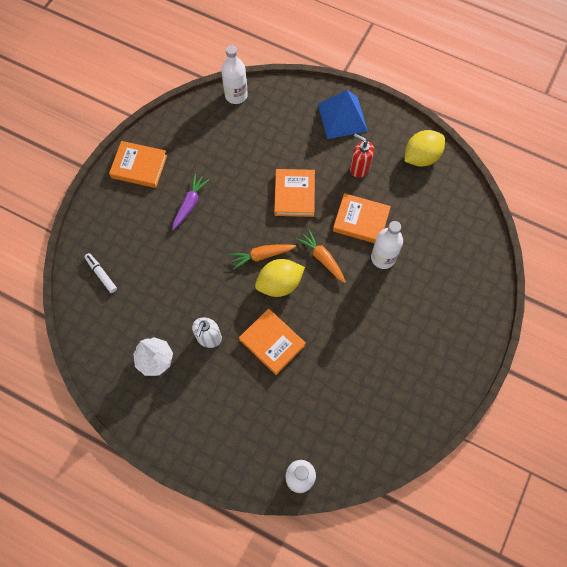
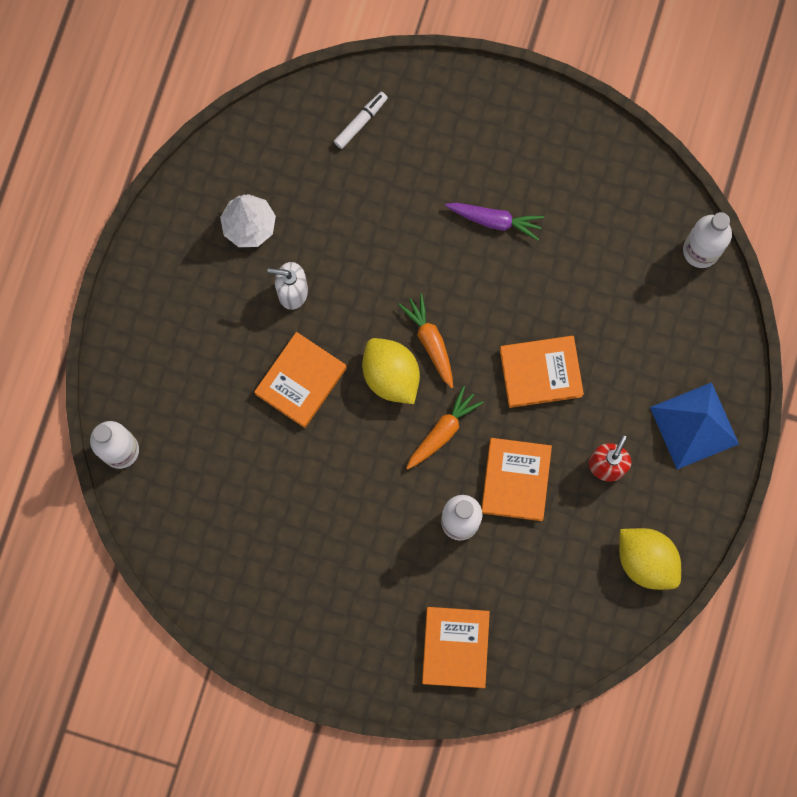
camera: 80 degrees right, 10 degrees up
orange book [109,141,167,188] -> orange book moved to [422,607,490,688]

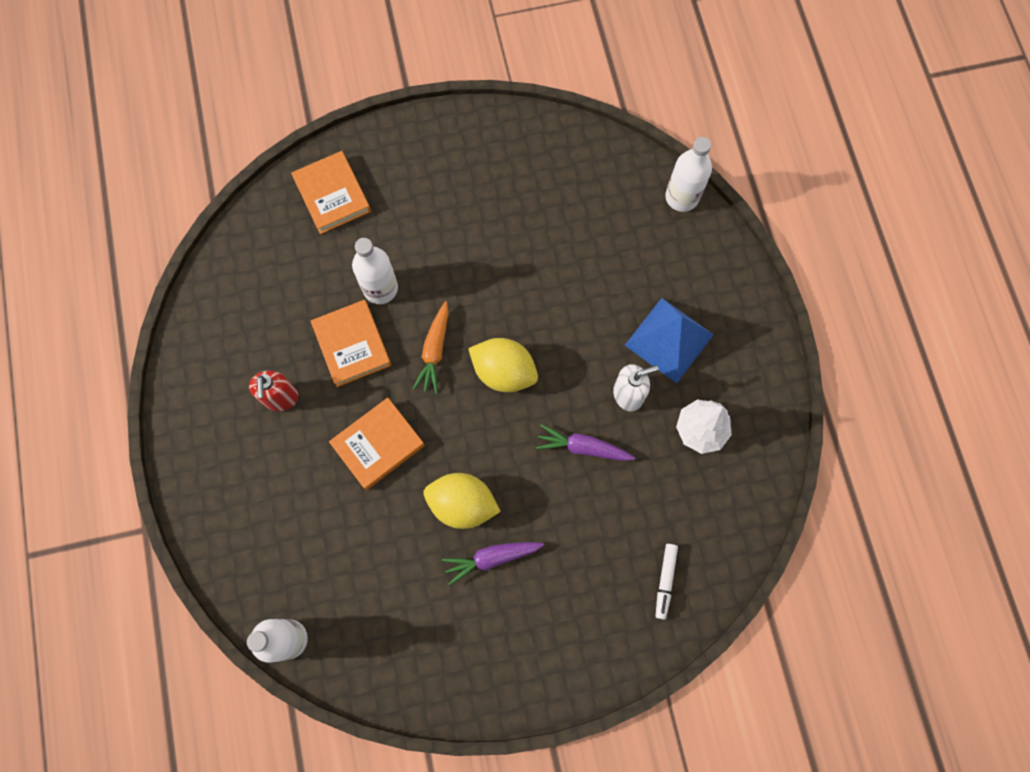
camera: 150 degrees right, 5 degrees down
orange book [254,332,347,428] -> none
orange carrot [398,293,453,388] -> none
yellow lemon [619,528,681,590] -> yellow lemon moved to [424,473,501,529]
blue pyramid [650,382,739,469] -> blue pyramid moved to [625,298,714,383]
none -> purple carrot [536,424,635,461]

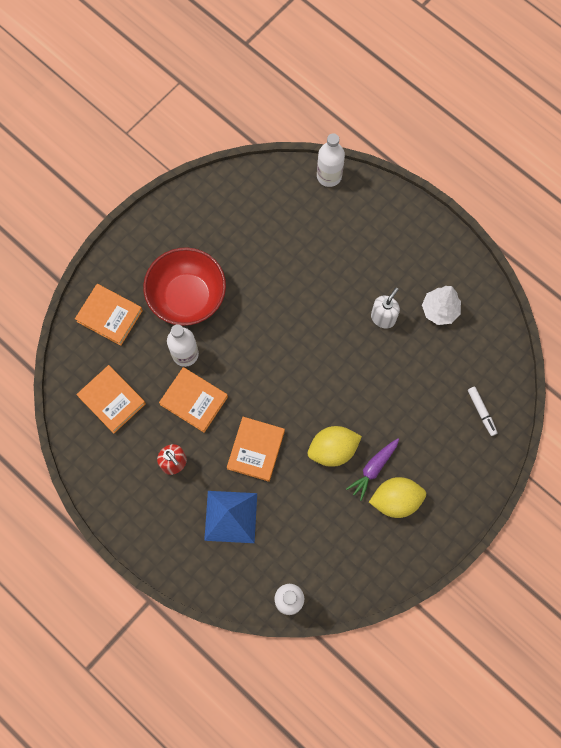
camera: 35 degrees left, 0 degrees up
orange carrot [413,301,449,394] -> none
yellow lemon [468,338,538,392] -> yellow lemon moved to [369,477,426,518]
purple carrot [536,424,635,461] -> none
blue pyramid [625,298,714,383] -> blue pyramid moved to [204,491,257,543]
none -> orange book [76,365,146,434]
none -> red bowl [143,247,226,326]

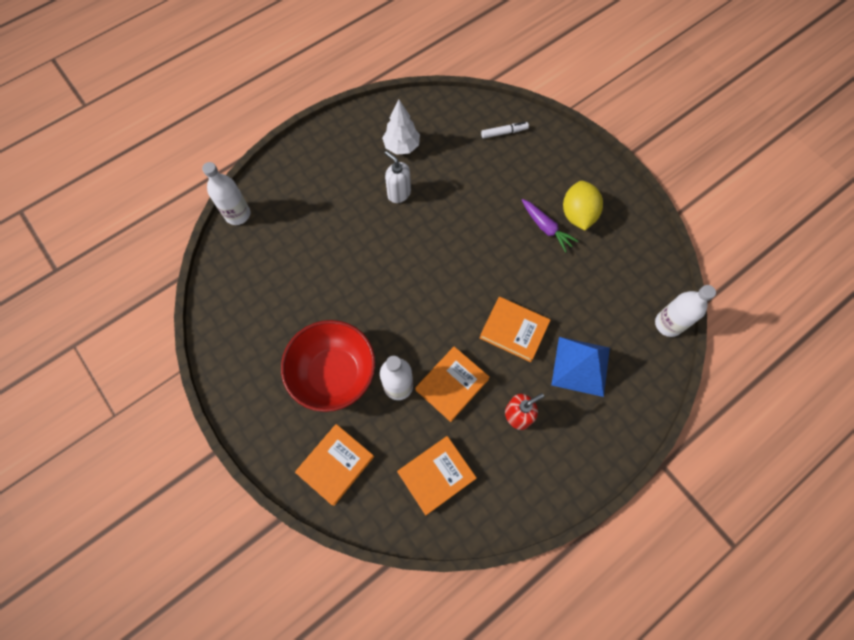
camera: 80 degrees left, 5 degrees down
yellow lemon [308,426,362,467] -> none

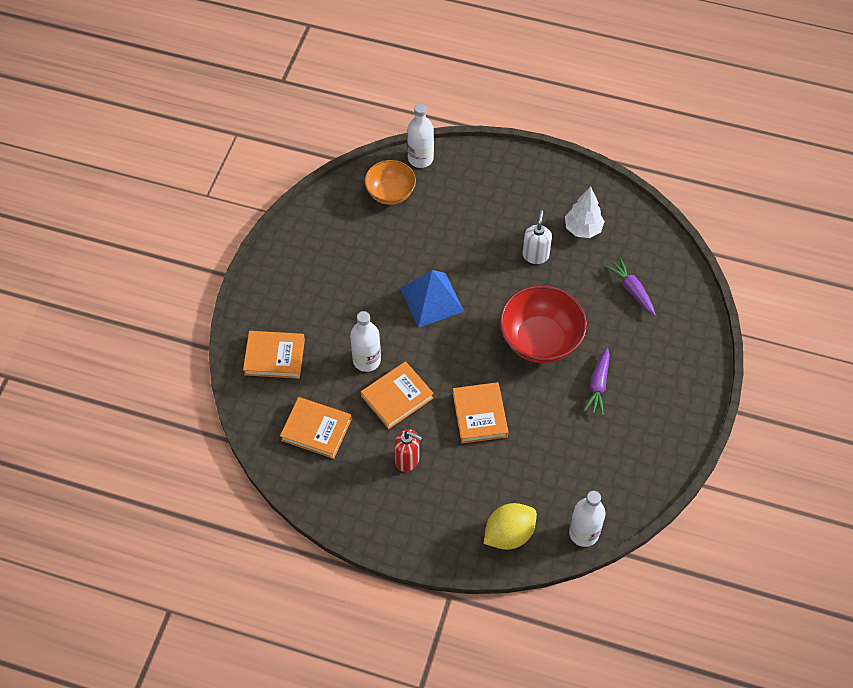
camera: 55 degrees right, 10 degrees down
red bowl [281,320,376,412] -> red bowl moved to [499,285,587,363]
orange book [415,346,490,422] -> orange book turned 45 degrees counterclockwise [361,361,434,429]
white marker [481,122,529,139] -> none
blue pyramid [551,337,610,397] -> blue pyramid moved to [400,270,464,328]
yellow lemon [563,181,603,230] -> yellow lemon moved to [484,503,537,550]
none -> orange bowl [364,160,416,205]
none -> purple carrot [605,258,656,316]

